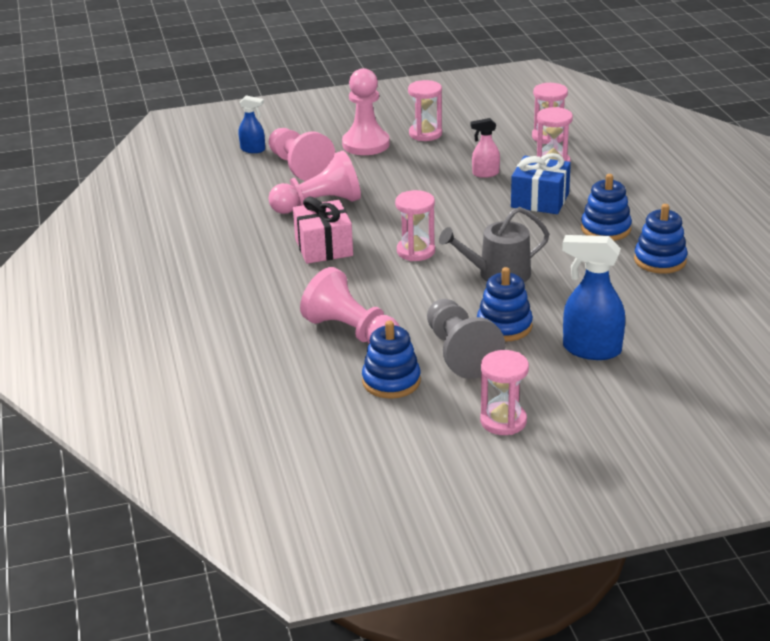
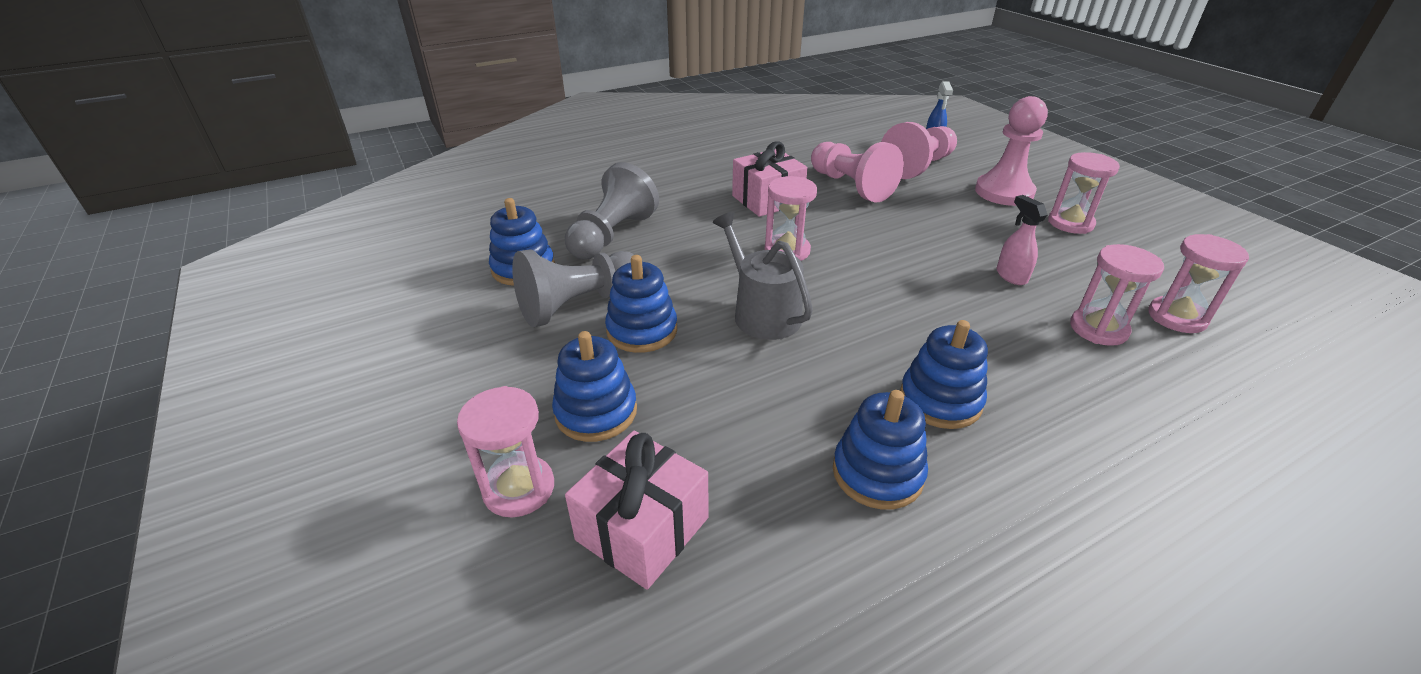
camera: 75 degrees right, 5 degrees up
pink pawn [300,267,400,344] -> grey pawn [565,162,659,259]
pink hourglass [480,350,529,435] -> pink hourglass moved to [457,386,554,517]
blue gift [511,153,571,214] -> none
blue spray bottle [562,235,625,360] -> blue stacking toy [552,331,637,442]
none -> pink gift [565,431,708,590]

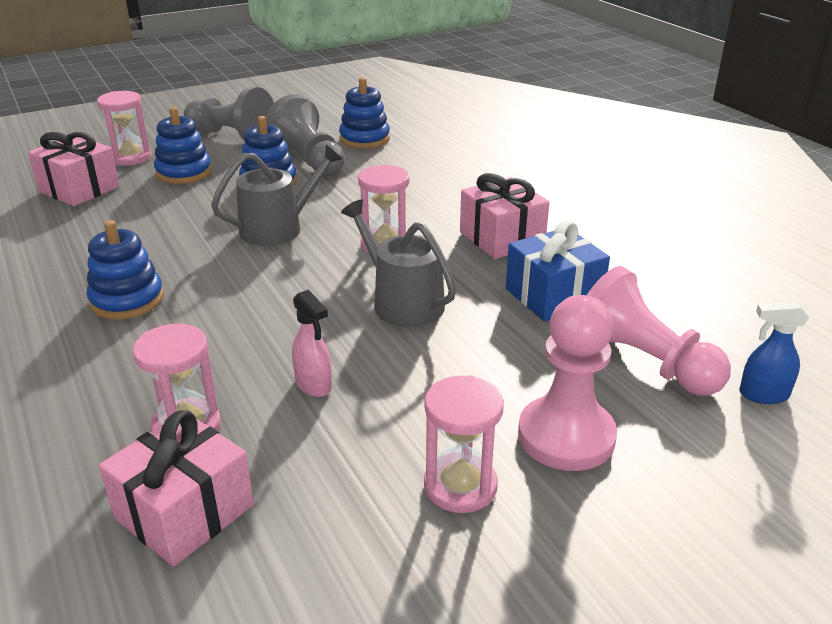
camera: 90 degrees right, 5 degrees down
grey pawn [565,162,659,259] -> grey pawn moved to [184,87,274,140]
pink pawn [811,142,904,202] -> blue gift [506,221,610,321]
blue stacking toy [833,390,928,510] -> none
pink spray bottle [996,195,1048,285] -> pink spray bottle turned 75 degrees clockwise [292,290,332,397]
pink hourglass [1148,234,1249,333] -> pink gift [99,410,254,567]
none -> grey watering can [341,199,456,327]

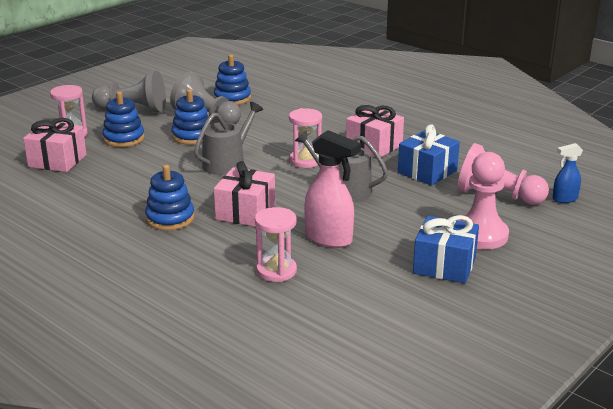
camera: 20 degrees left, 5 degrees down
pink gift [99,410,254,567] -> pink gift moved to [214,161,275,227]
pink spray bottle [292,290,332,397] -> pink spray bottle [304,130,361,248], size x1.76
pink hourglass [424,375,504,513] -> blue gift [413,215,479,283]

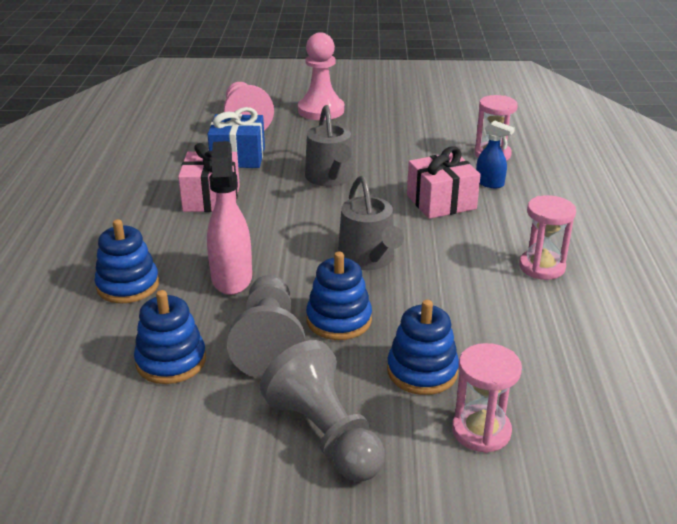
camera: 130 degrees left, 5 degrees up
pink gift [23,118,87,172] -> none
blue stacking toy [145,165,195,230] -> blue stacking toy moved to [94,219,159,303]
grey watering can [194,102,263,175] -> grey watering can turned 105 degrees counterclockwise [338,176,404,270]
pink hourglass [289,108,322,168] -> pink hourglass moved to [519,195,576,280]
pink spray bottle [304,130,361,248] -> pink spray bottle moved to [207,141,252,295]
blue gift [413,215,479,283] -> none
blue spray bottle [552,143,583,203] -> blue spray bottle moved to [476,120,515,188]

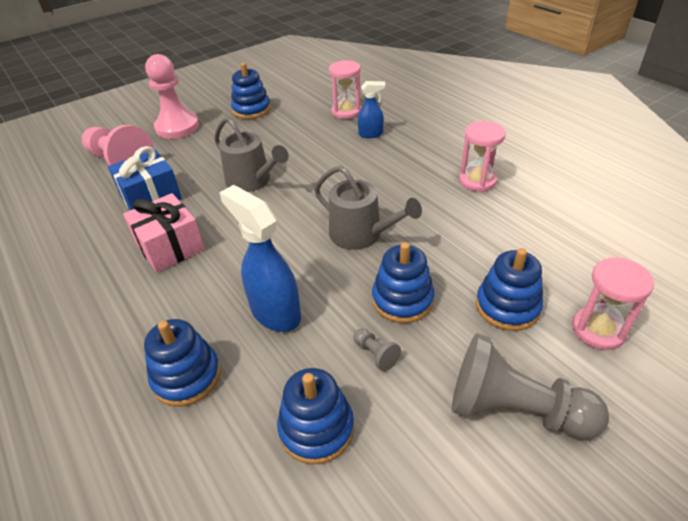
camera: 35 degrees left, 10 degrees up
pink spray bottle [207,141,252,295] -> blue spray bottle [219,185,301,332]
grey pawn [227,275,305,378] -> grey pawn [353,328,401,371], size x0.41
pink gift [407,146,481,219] -> none
none -> blue stacking toy [231,63,271,119]

